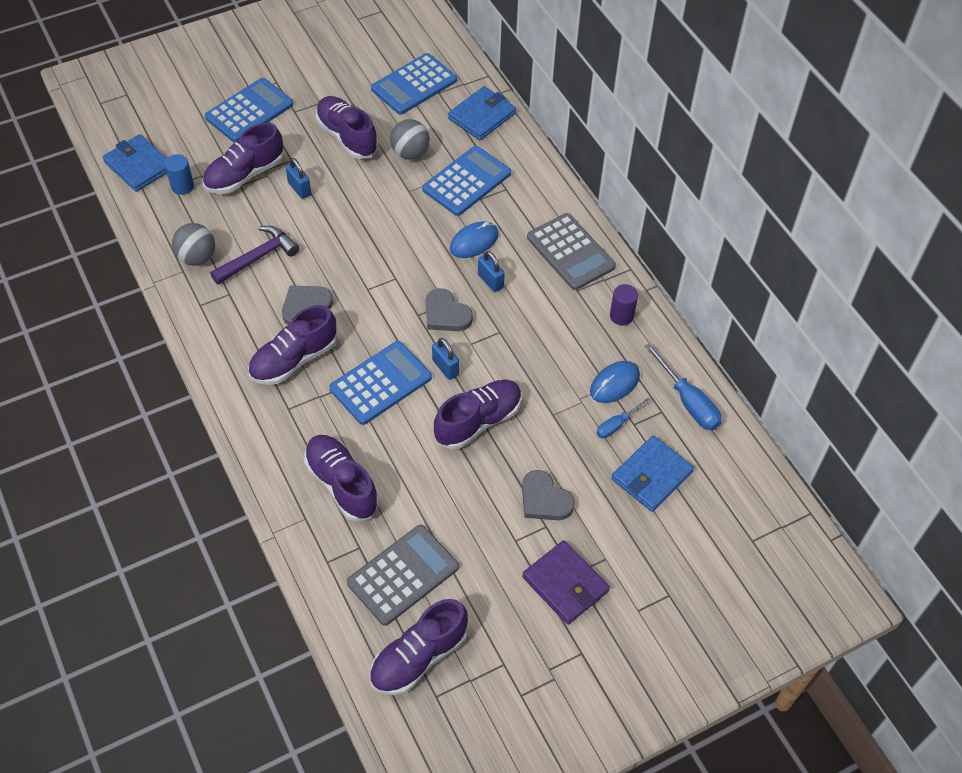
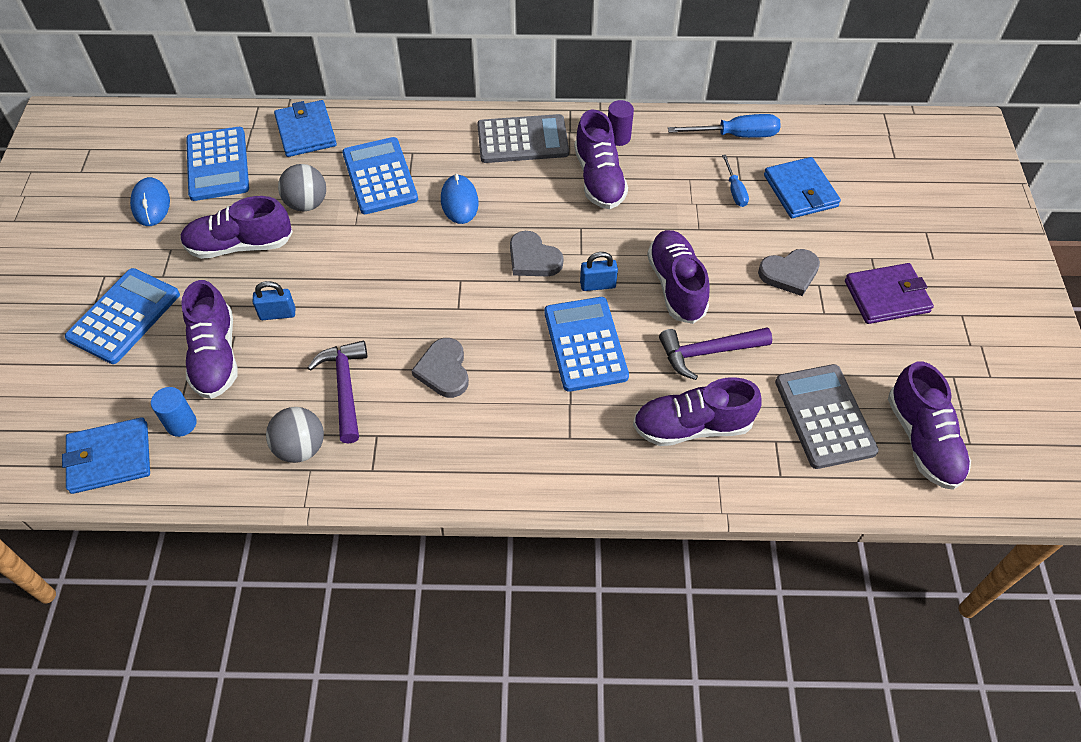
camera: 60 degrees left, 0 degrees up
blue calculator [205,78,293,143] -> blue calculator turned 45 degrees clockwise [65,268,180,364]
purple shoe [248,305,337,385] -> purple shoe moved to [574,110,628,209]
grey heart [426,288,473,331] -> grey heart turned 60 degrees clockwise [510,231,563,277]
blue padlock [478,251,505,292] -> none
blue mouse [590,361,640,403] -> blue mouse moved to [130,177,170,226]
none -> purple hammer [659,327,772,380]

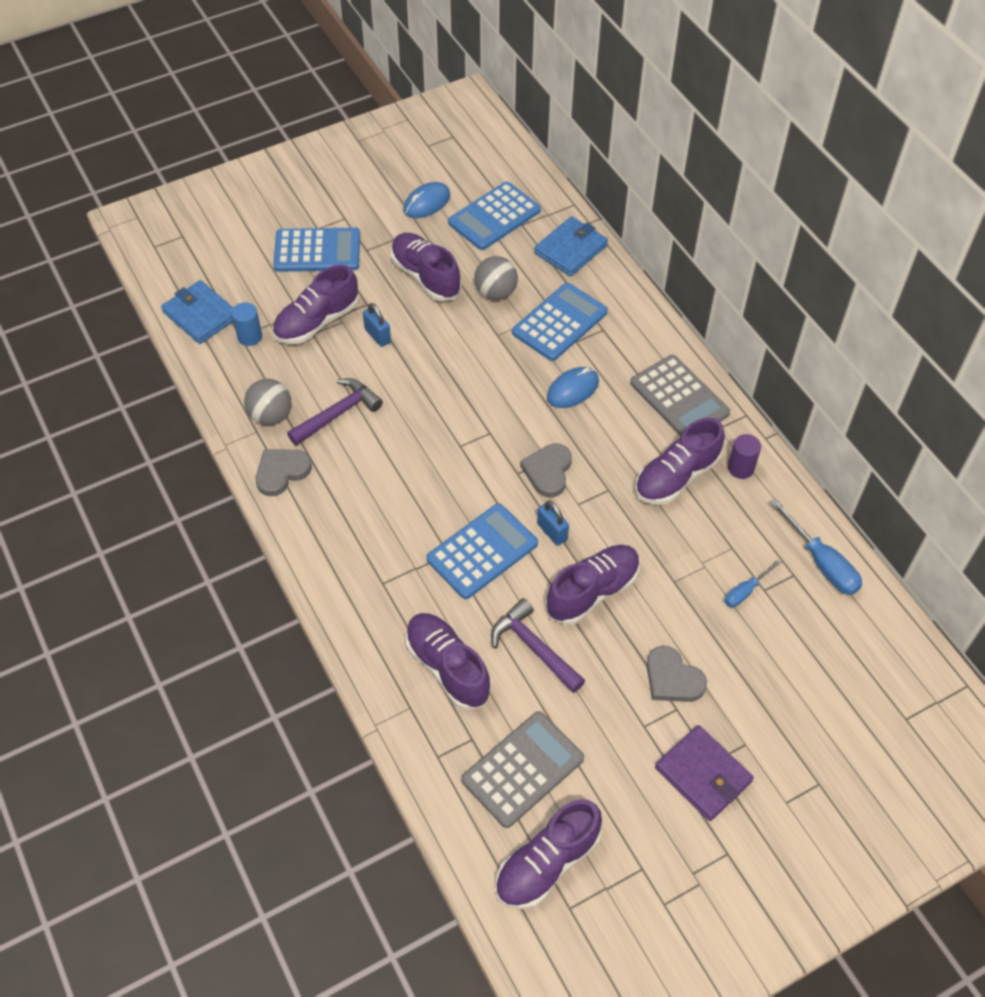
camera: 60 degrees right, 0 degrees up
grey heart [411,338,469,398] -> grey heart moved to [256,450,312,496]
blue wallet [764,157,841,218] -> none

